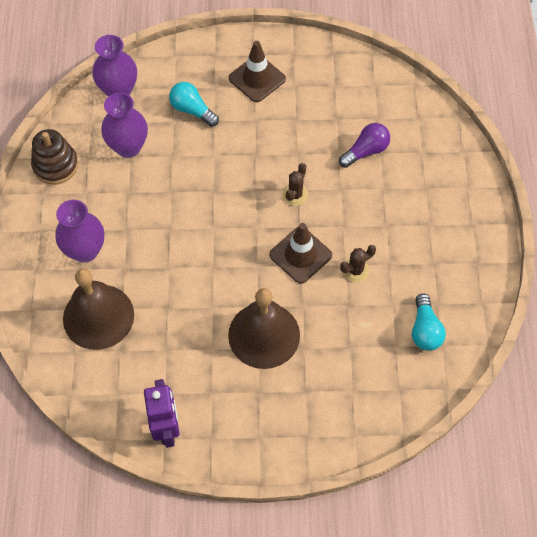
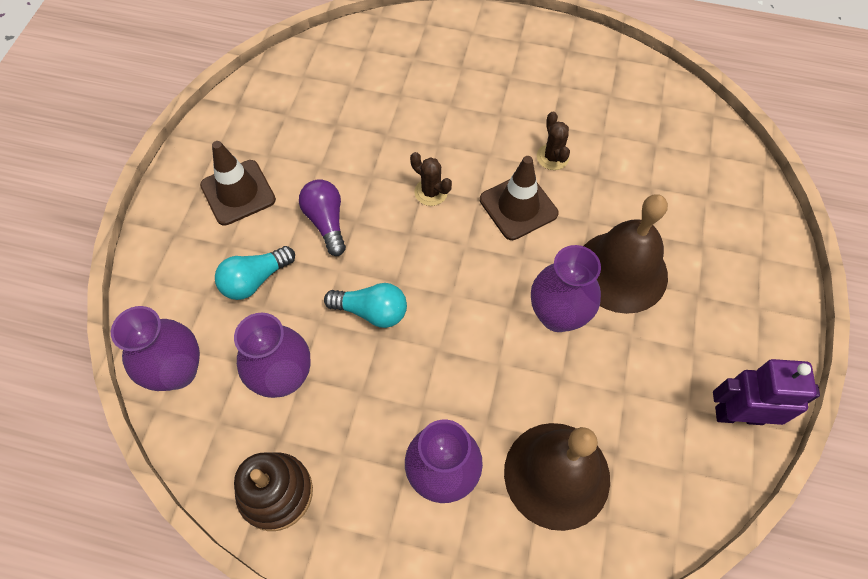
camera: 75 degrees left, 0 degrees up
purple light bulb [339,123,390,168] -> purple light bulb moved to [299,179,346,256]
turquoise light bulb [412,294,446,351] -> turquoise light bulb moved to [324,283,407,328]
none -> purple vase [531,245,601,332]

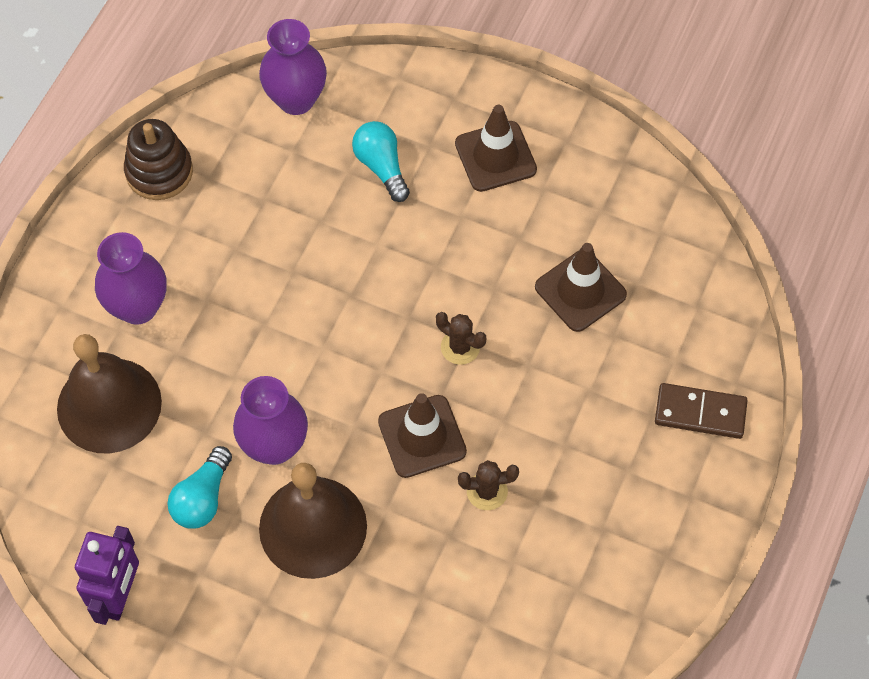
camera: 100 degrees right, 0 degrees up
purple vase [234,313,311,398] -> none
purple light bulb [299,179,346,256] -> none
turquoise light bulb [324,283,407,328] -> turquoise light bulb moved to [167,446,232,529]
brown cactus [410,152,452,206] -> brown cactus turned 75 degrees clockwise [436,312,486,365]
none -> brown traffic cone [535,243,627,332]
none -> brown domino [655,383,748,439]

